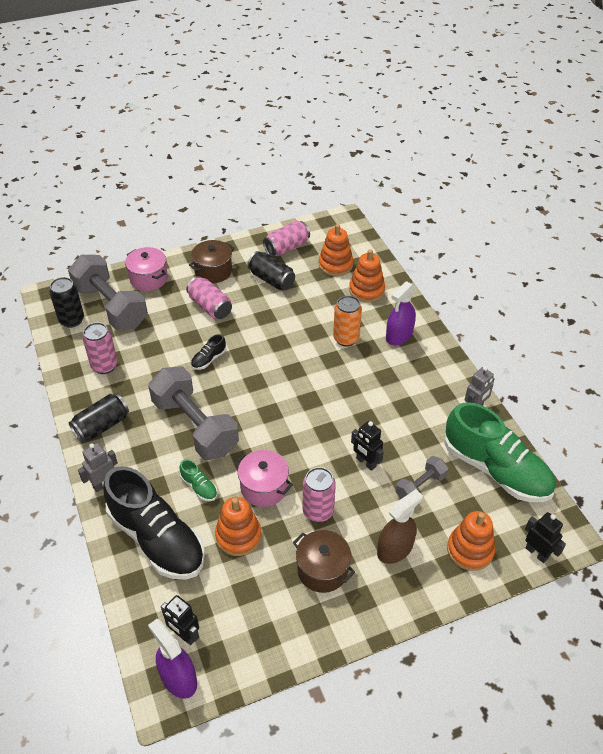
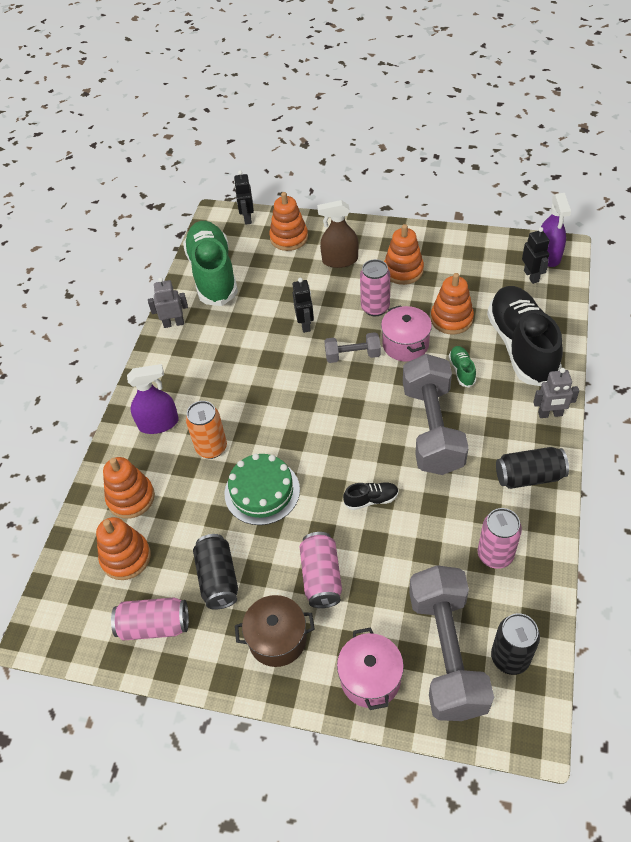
camera: 140 degrees left, 5 degrees up
brown pot [293,530,355,593] -> orange stacking toy [384,224,424,285]
grey dumbbell [396,456,448,499] -> grey dumbbell moved to [324,332,381,363]
none -> green cake [225,453,300,525]

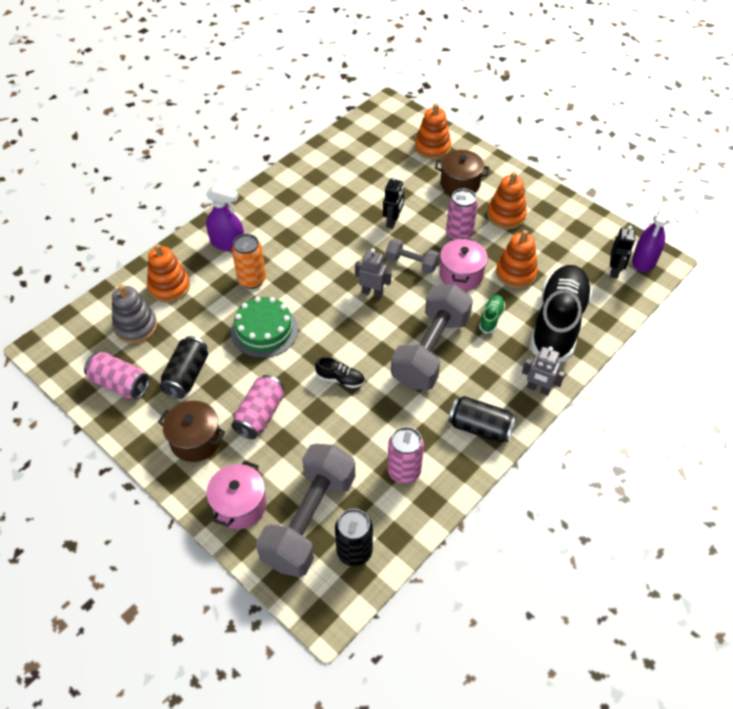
camera: 25 degrees right, 0 degrees up
orange stacking toy [96,517,151,580] -> grey stacking toy [112,284,157,344]
grey robot [148,277,188,328] -> grey robot moved to [355,248,392,298]
green shoe [183,221,238,306] -> none
black robot [234,170,254,225] -> none
brown spray bottle [317,200,358,268] -> brown pot [435,150,490,195]

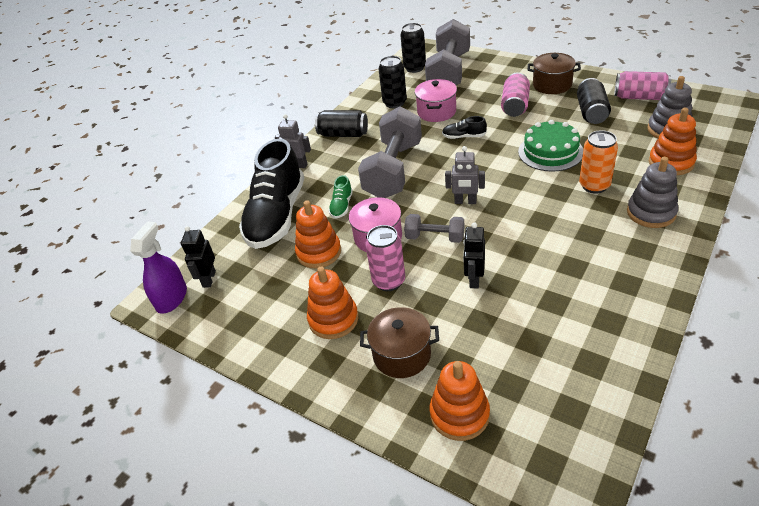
camera: 175 degrees right, 10 degrees down
purple spray bottle [206,185,244,251] -> grey stacking toy [627,157,678,228]
pink pot [206,460,266,529] -> pink pot moved to [415,79,457,122]
pink can [387,427,424,484] -> black can [378,56,407,108]

